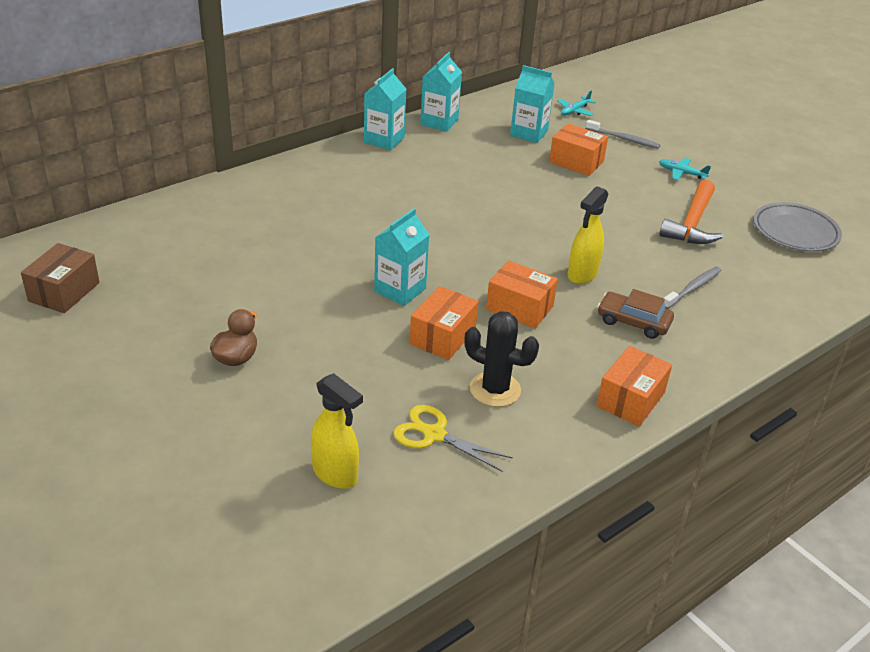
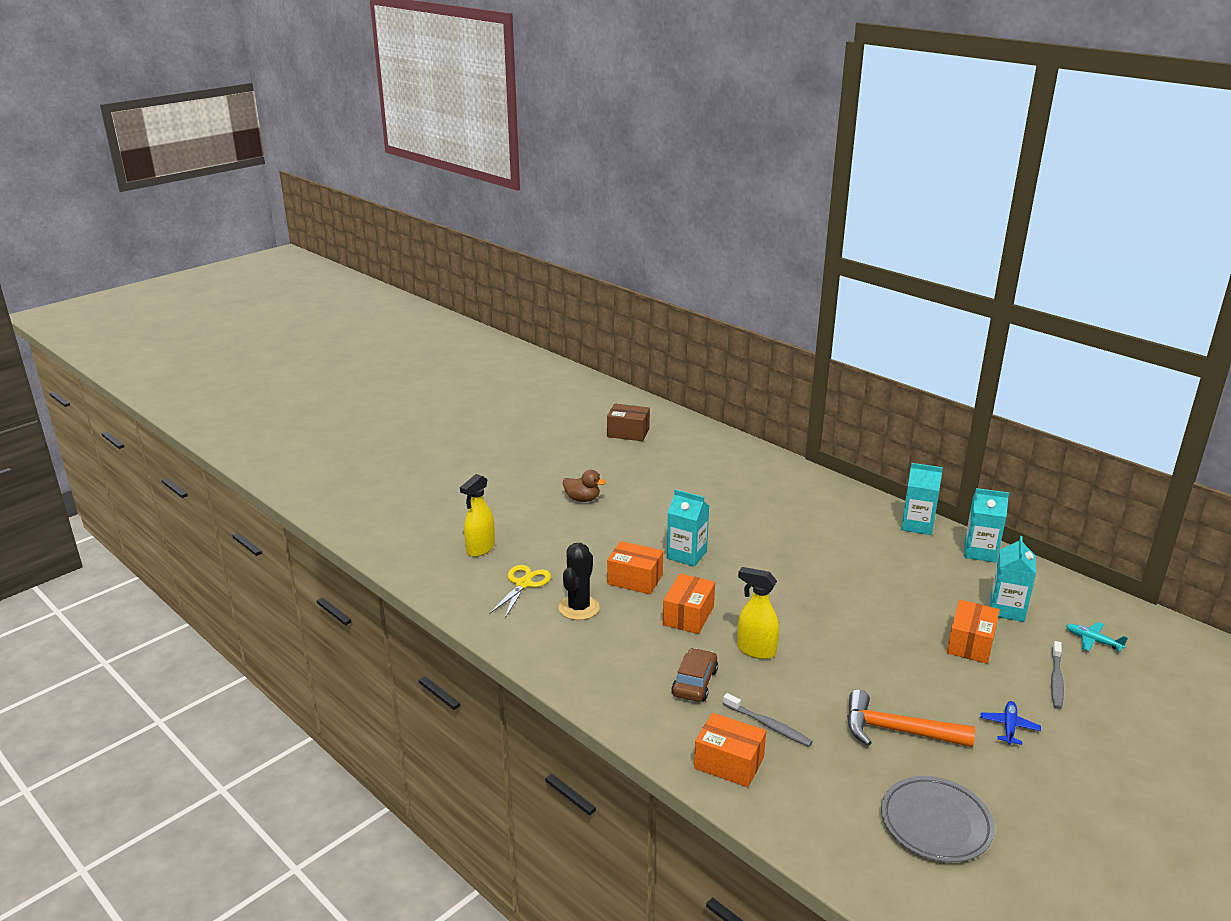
camera: 85 degrees right, 10 degrees down
orange box [596,346,672,427] -> orange box moved to [694,713,766,787]
turquoise plane [659,158,711,180] -> blue plane [980,701,1041,745]

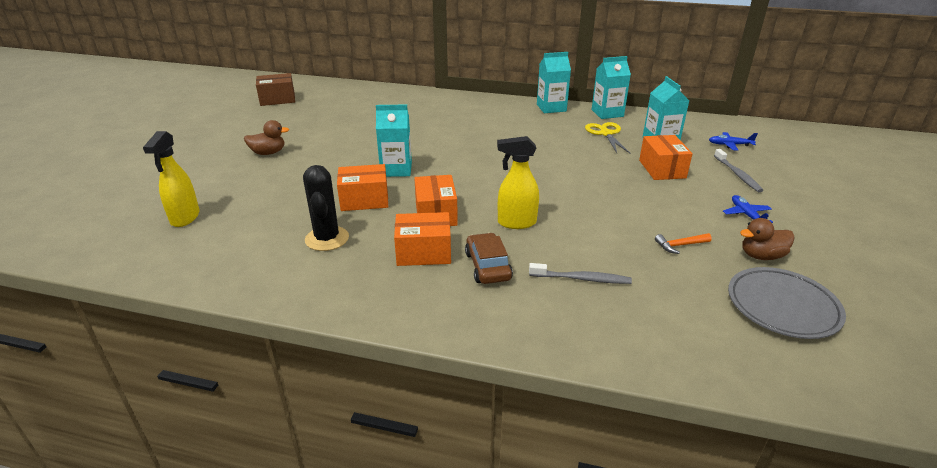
camera: 30 degrees left, 5 degrees up
yellow scissors [489,565,551,618] -> yellow scissors moved to [585,122,631,154]
orange box [694,713,766,787] -> orange box moved to [394,212,451,266]
orange hammer [847,690,975,747] -> orange hammer [655,233,712,254], size x0.47
turquoise plane [1066,622,1128,652] -> blue plane [709,132,758,151]
none -> brown duck [740,218,795,260]

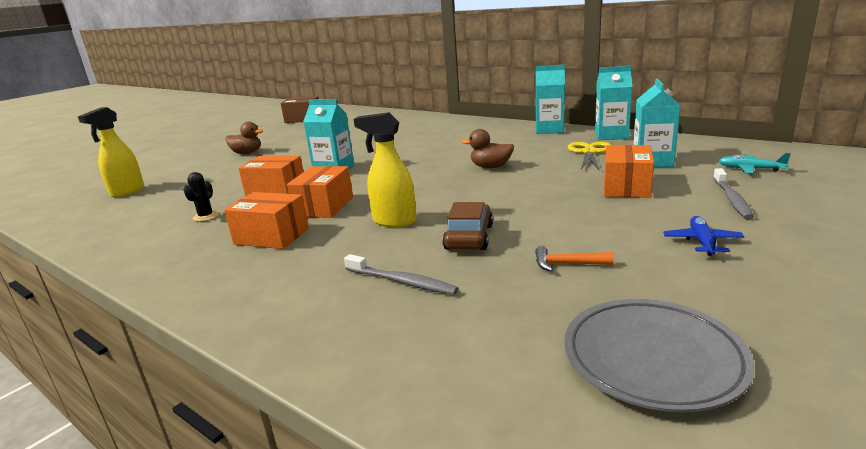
camera: 25 degrees right, 10 degrees down
black cactus [303,165,349,251] -> black cactus [184,172,219,222], size x0.56
brown car [465,233,513,284] -> brown car moved to [443,202,493,250]
blue plane [709,132,758,151] -> turquoise plane [719,153,791,173]
brown duck [740,218,795,260] -> brown duck moved to [462,129,514,168]

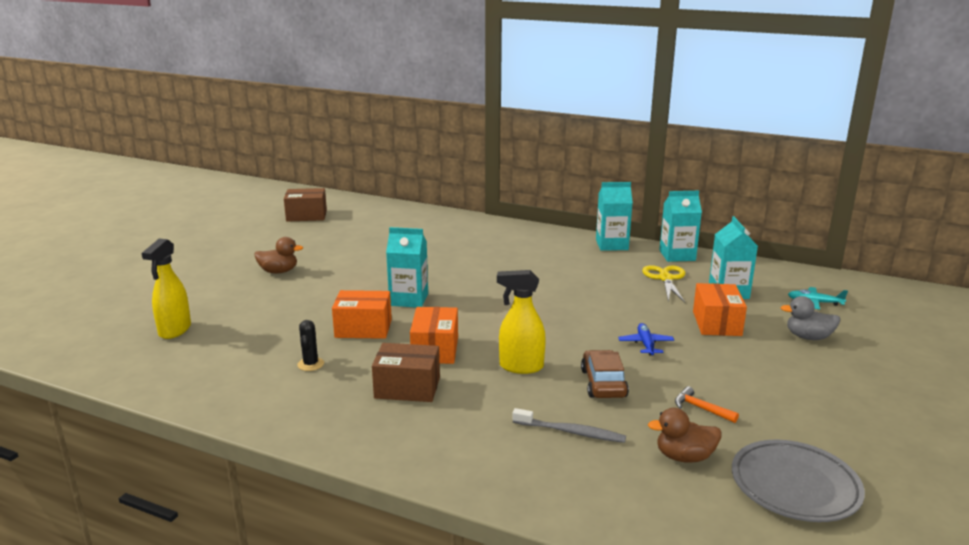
camera: 15 degrees left, 0 degrees up
orange box [224,192,309,249] -> brown box [372,343,440,402]
brown duck [462,129,514,168] -> brown duck moved to [648,408,721,463]
orange hammer [535,246,614,272] -> orange hammer turned 45 degrees clockwise [675,386,739,423]
blue plane [663,216,744,256] -> blue plane moved to [618,323,674,356]
grey toothbrush [713,168,754,219] -> grey duck [781,296,840,340]

